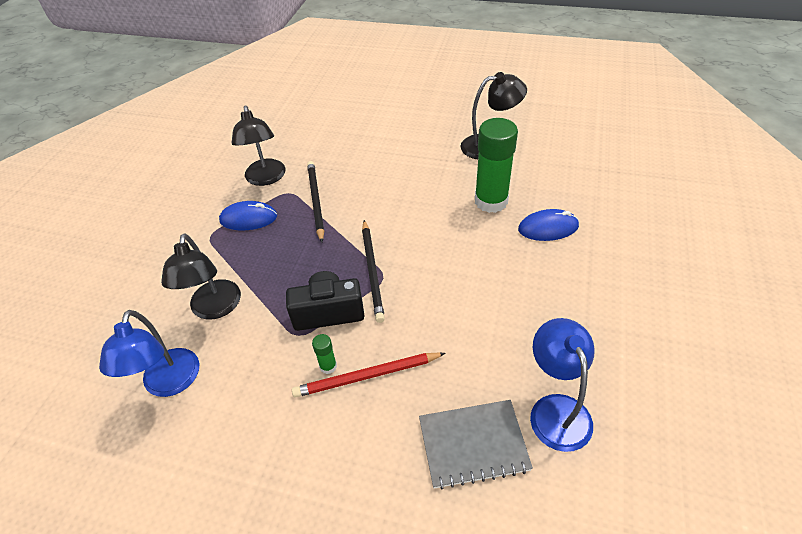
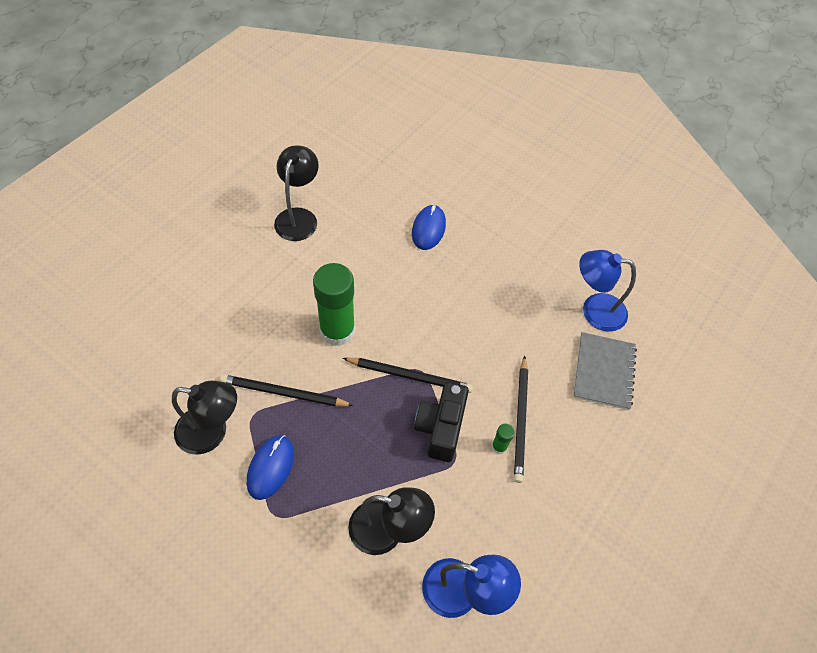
camera: 75 degrees left, 10 degrees up
red pencil [292,352,445,398] -> black pencil [514,356,528,483]
green glue stick [475,118,518,213] -> green glue stick moved to [313,263,355,346]

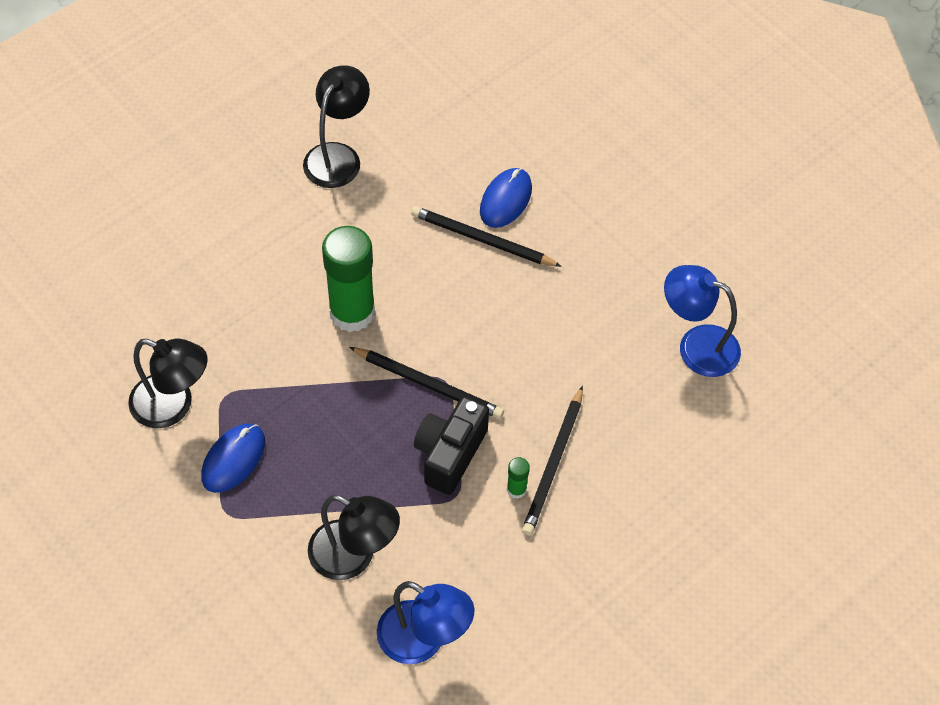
camera: 15 degrees right, 0 degrees up
black pencil [220,374,354,407] -> black pencil moved to [411,206,562,267]
grey notebook [573,332,637,410] -> none

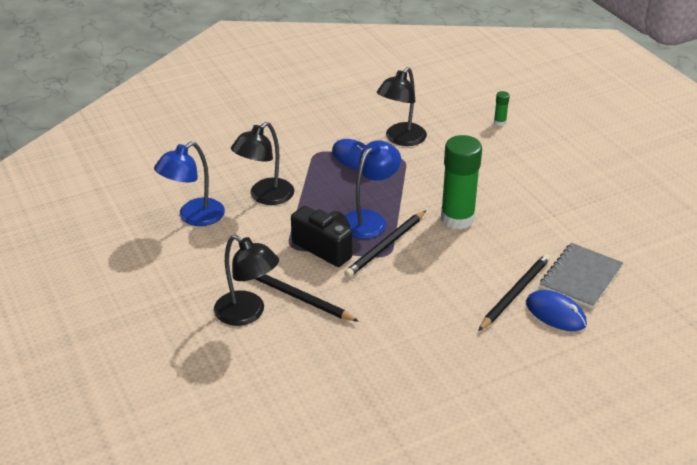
camera: 105 degrees right, 20 degrees down
black lamp [303,65,370,188] -> black lamp moved to [214,235,279,326]
green glue stick [507,457,530,499] -> green glue stick moved to [494,91,510,126]
blue lamp [664,265,741,377] -> blue lamp moved to [345,140,401,239]
none -> grey notebook [540,243,623,309]

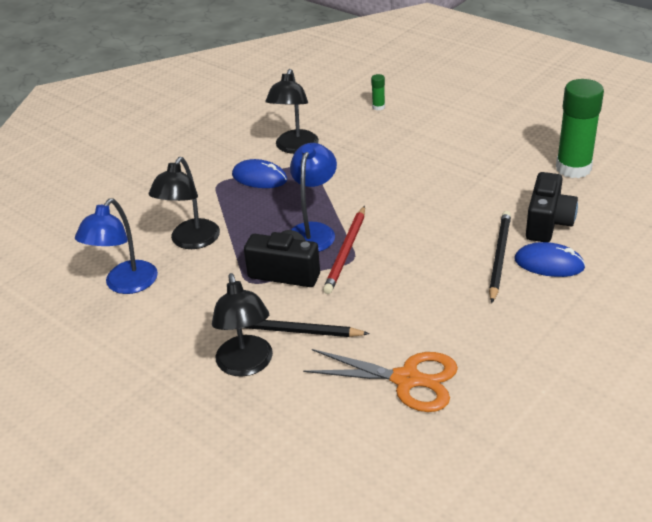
camera: 20 degrees left, 0 degrees up
black lamp [214,235,279,326] -> black lamp turned 60 degrees clockwise [212,273,273,377]
black pencil [344,210,426,278] -> red pencil [323,206,365,294]
green glue stick [441,135,482,230] -> green glue stick moved to [556,79,604,178]
grey notebook [540,243,623,309] -> black camera [526,172,578,242]
none -> orange scissors [303,349,458,412]

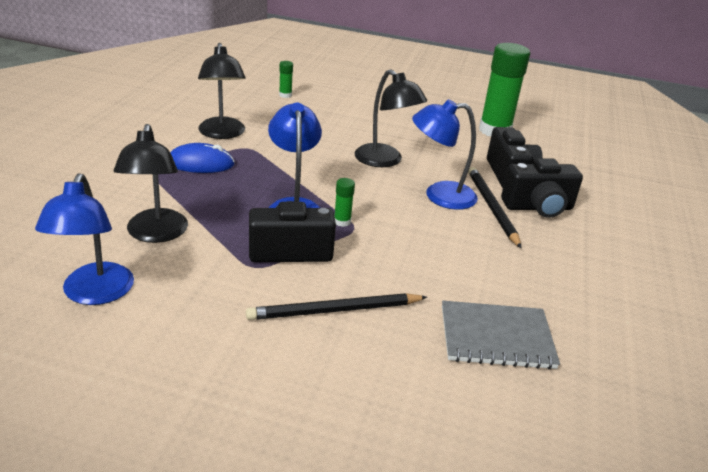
camera: 30 degrees left, 5 degrees down
black lamp [212,273,273,377] -> black lamp moved to [355,69,427,167]
orange scissors [303,349,458,412] -> grey notebook [442,301,560,370]
red pencil [323,206,365,294] -> green glue stick [334,178,355,227]
blue mouse [514,242,586,277] -> black camera [501,158,583,218]
none -> blue lamp [412,99,478,210]

